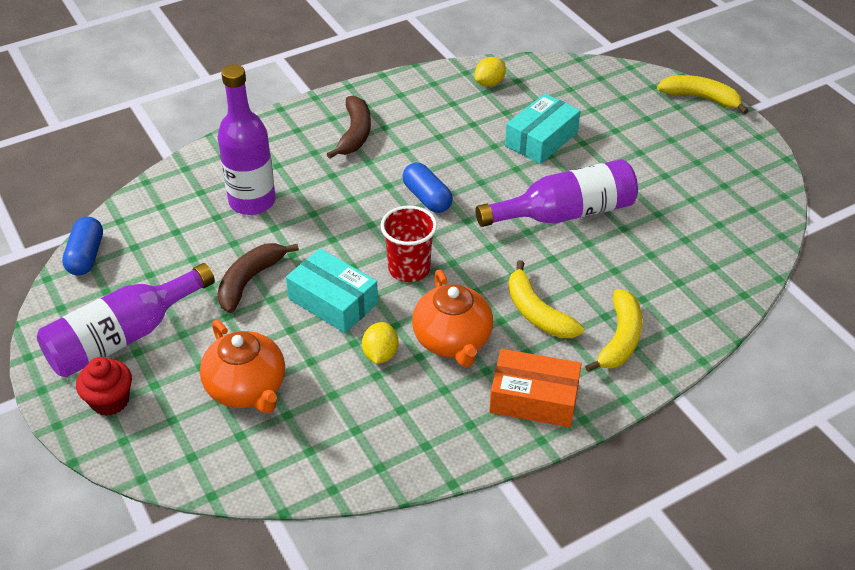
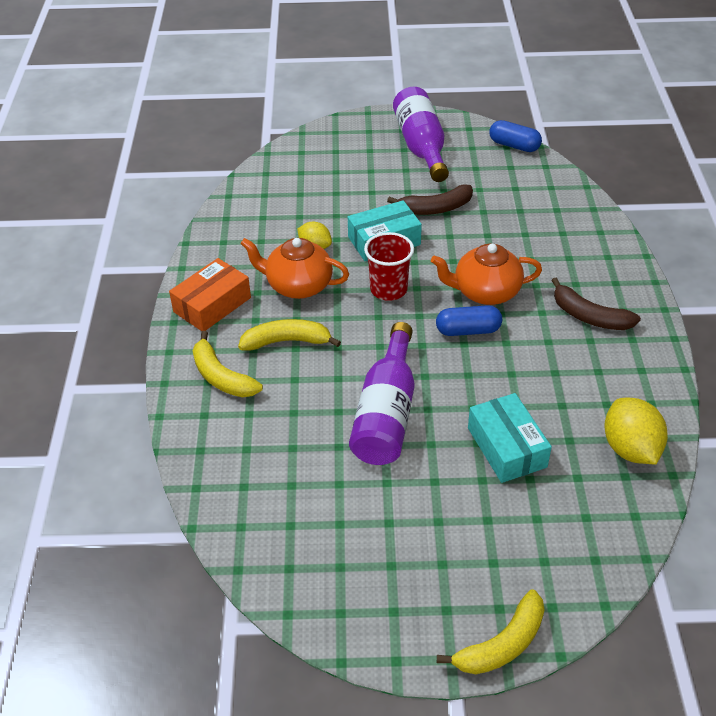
camera: 120 degrees right, 0 degrees up
red cupcake [76,357,132,416] -> none
orange teapot [200,320,285,414] -> orange teapot moved to [431,243,542,305]
brown banana [217,243,299,313] -> brown banana turned 105 degrees clockwise [387,184,473,215]
purple bottle [218,64,276,215] -> none
yellow lemon [475,57,506,87] -> yellow lemon [604,398,668,464], size x1.66

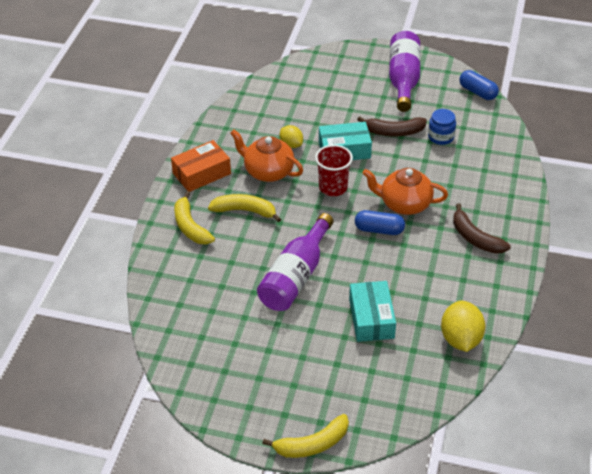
camera: 15 degrees right, 0 degrees up
none -> blue jar [428,109,456,145]

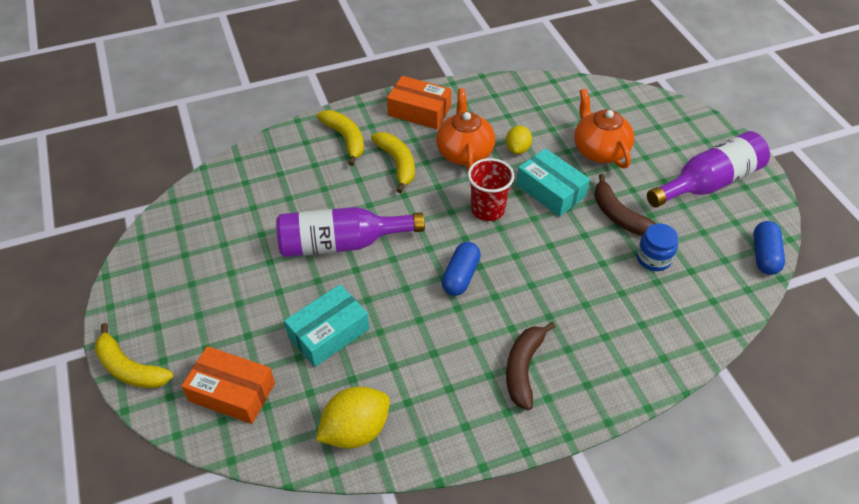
camera: 55 degrees right, 5 degrees up
yellow banana [174,191,215,244] -> yellow banana turned 120 degrees clockwise [317,110,364,166]
blue capsule [355,210,405,235] -> blue capsule turned 45 degrees clockwise [441,242,481,296]
orange teapot [363,168,448,215] -> orange teapot moved to [574,88,634,169]
none -> orange box [181,346,275,424]

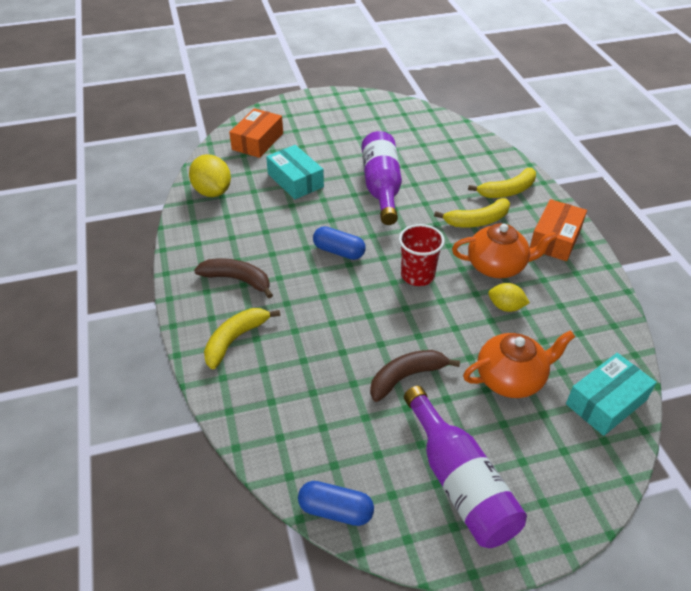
camera: 95 degrees right, 5 degrees down
yellow banana [95,323,173,388] -> yellow banana moved to [204,308,280,369]
turquoise box [516,148,590,217] -> turquoise box moved to [566,353,657,436]
blue jar [637,224,678,271] -> none

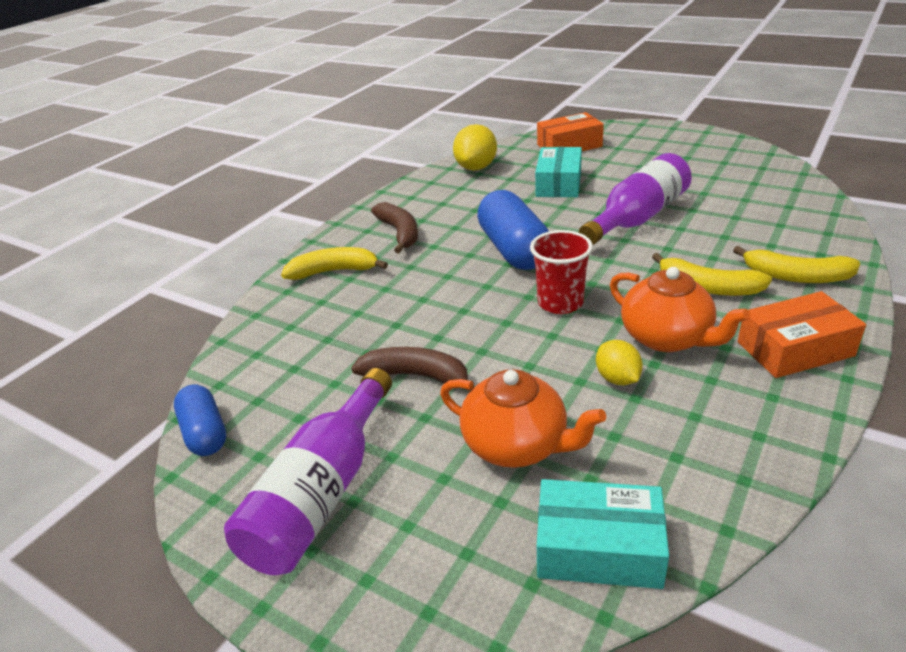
camera: 50 degrees right, 10 degrees down
blue capsule [313,226,366,260] -> blue capsule [477,190,549,270], size x1.69

